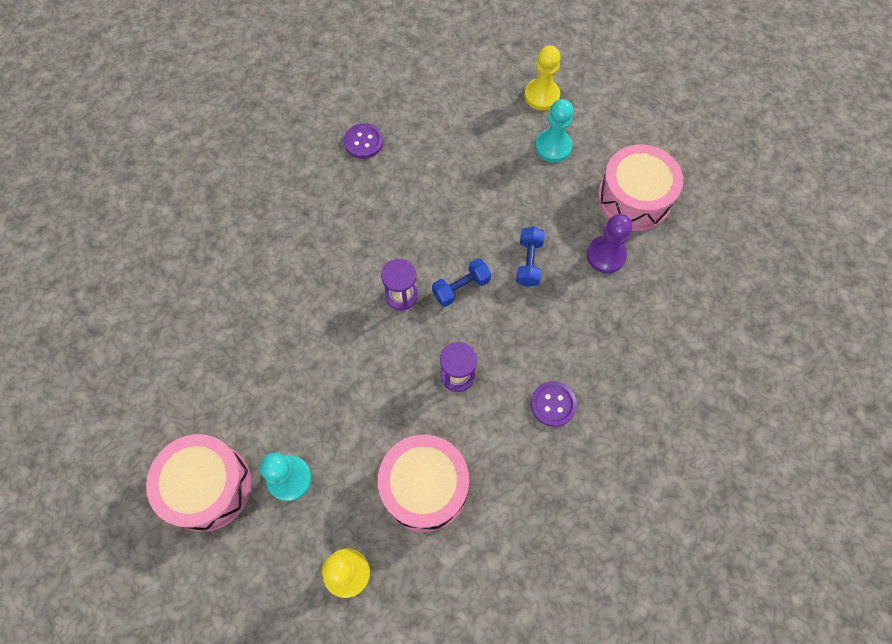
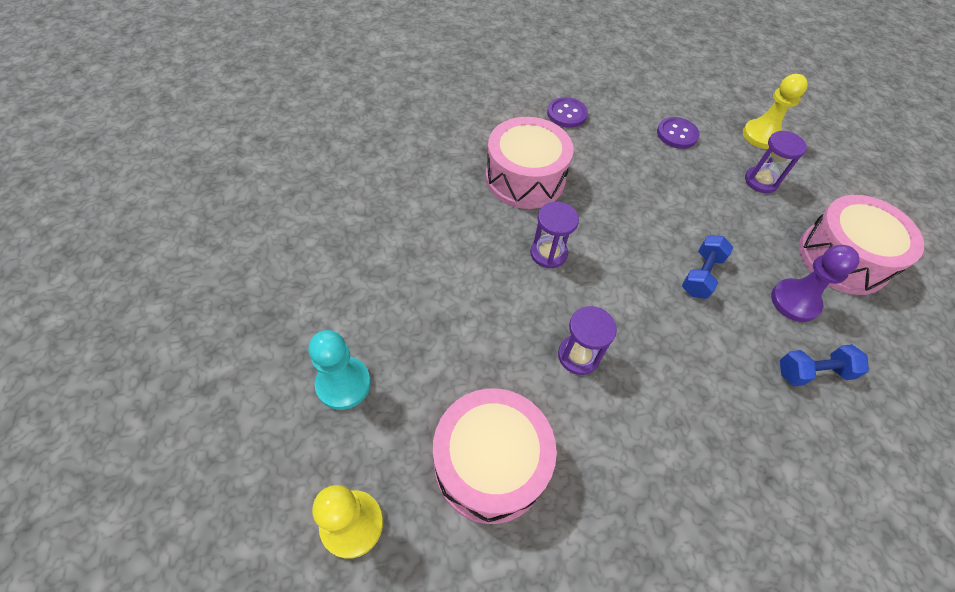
camera: 20 degrees right, 10 degrees down
pink drum [146,434,251,532] -> pink drum moved to [486,117,574,209]
blue dumbbell [432,258,491,307] -> blue dumbbell moved to [780,344,869,386]
purple button [531,381,577,427] -> purple button moved to [657,117,700,149]
turquoise pawn [535,99,573,162] -> purple hourglass [745,131,807,193]

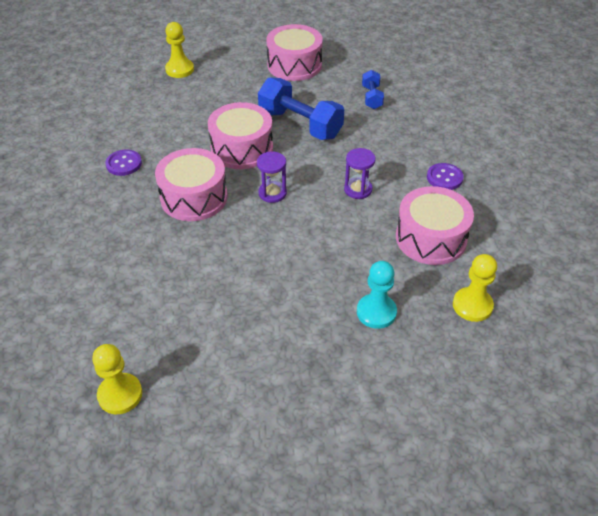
camera: 80 degrees left, 10 degrees down
purple button [657,117,700,149] -> purple button moved to [427,163,464,190]
blue dumbbell [682,235,733,299] -> blue dumbbell [258,77,344,140], size x1.91
purple hourglass [745,131,807,193] -> none
purple pawn [771,245,860,322] -> none
none -> yellow pawn [92,344,142,414]
none -> pink drum [208,102,273,169]

